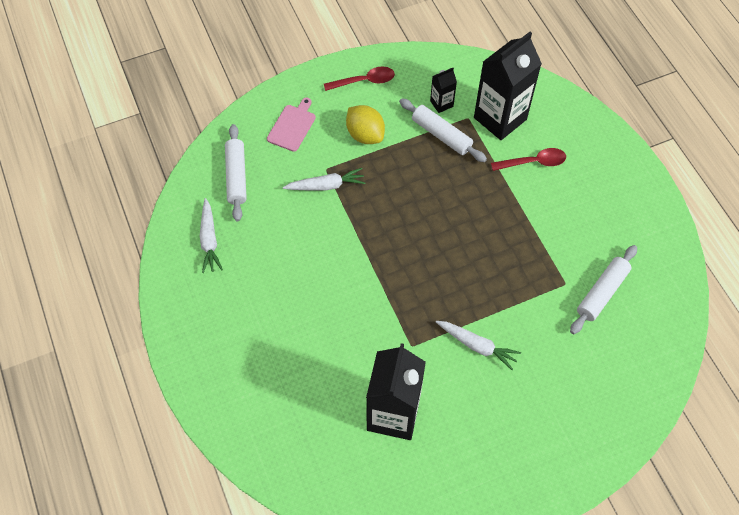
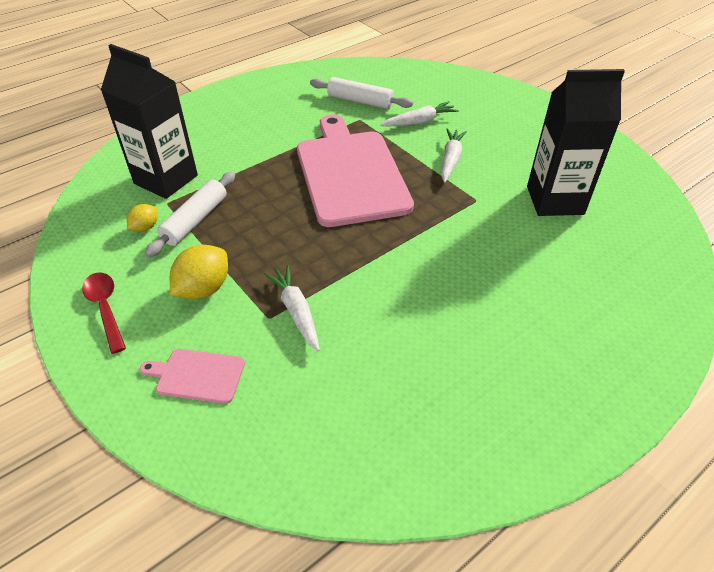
camera: 105 degrees left, 15 degrees down
white carrot [200,198,223,273] -> white carrot moved to [380,101,459,127]
white rolling pin [225,124,247,221] -> none
black carton [430,68,457,113] -> yellow lemon [127,204,157,232]
red spoon [491,148,566,171] -> none
none -> pink cutting board [297,114,414,227]

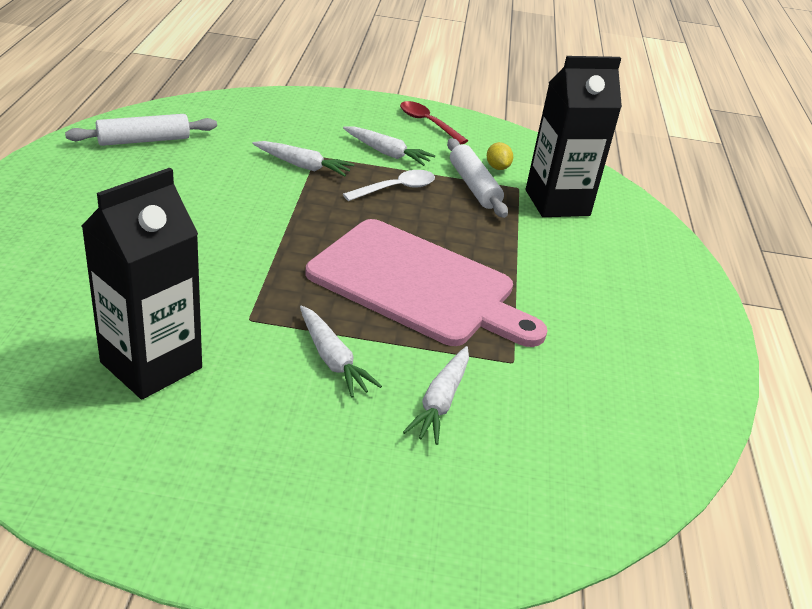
camera: 130 degrees right, 10 degrees down
red spoon [82,272,126,354] -> red spoon turned 150 degrees counterclockwise [400,101,468,144]
pink cutting board [140,349,245,404] -> none
yellow lemon [170,245,228,299] -> white carrot [343,126,436,166]
white rolling pin [310,77,413,109] -> white rolling pin moved to [65,114,217,146]
none -> white spoon [343,170,435,201]

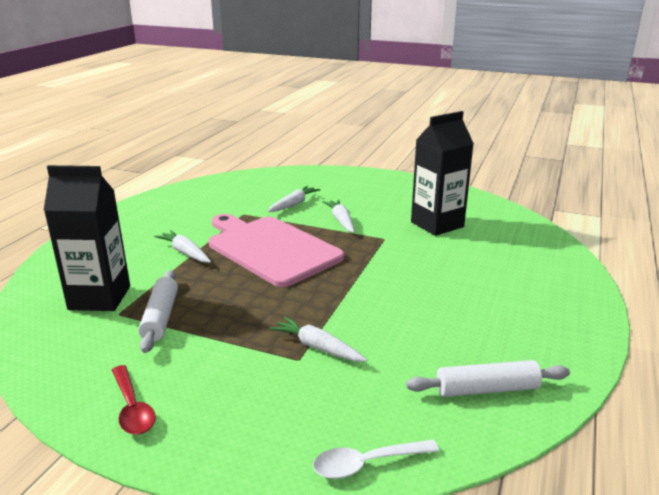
camera: 160 degrees left, 10 degrees down
white carrot [343,126,436,166] -> white carrot moved to [154,230,211,263]
white spoon [343,170,435,201] -> white spoon moved to [313,440,439,479]
yellow lemon [487,142,513,170] -> none

